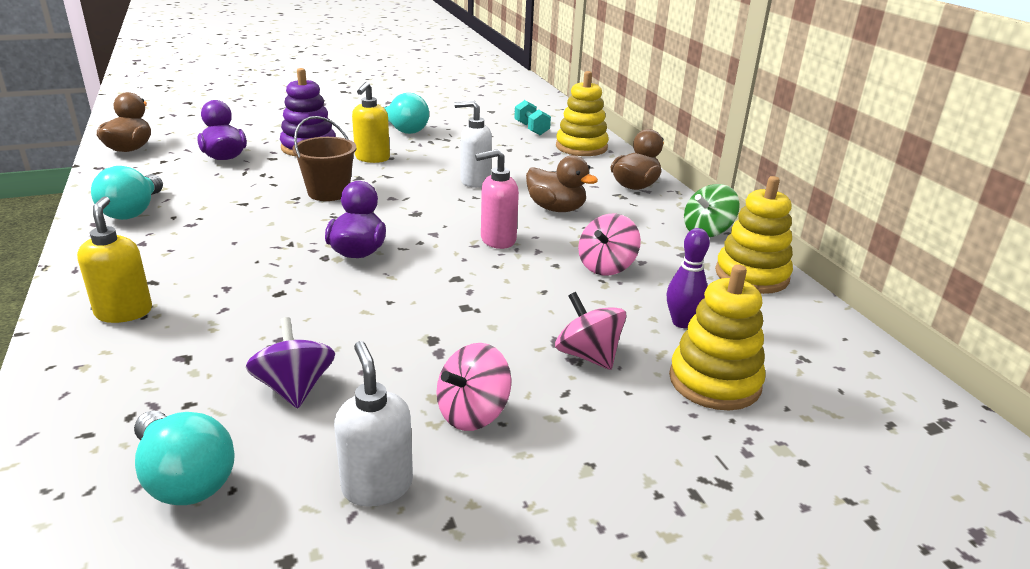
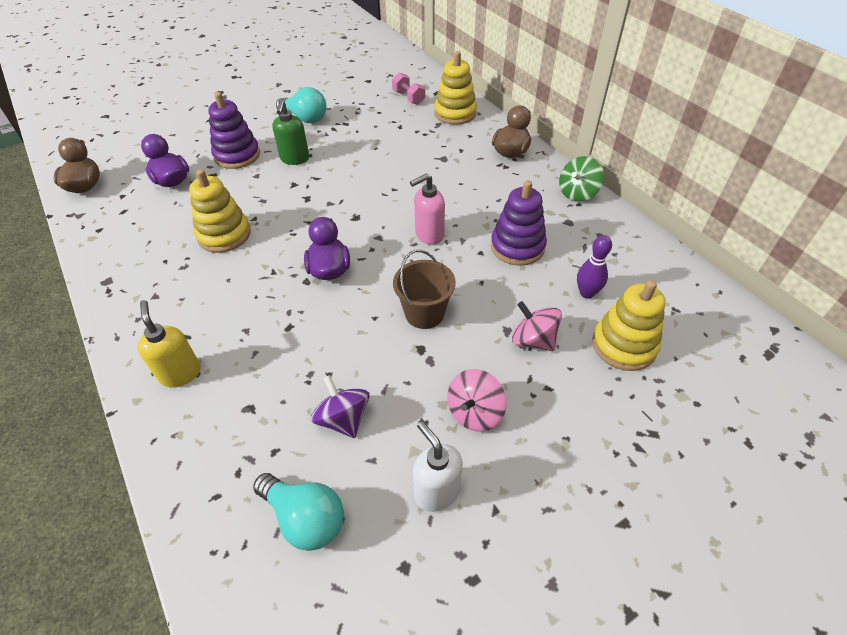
camera: 10 degrees left, 20 degrees up
turquoise light bulb [91,166,163,220] -> none
brown bucket [292,116,357,201] -> brown bucket moved to [393,250,456,329]
yellow soap dispenser [352,82,390,163] -> green soap dispenser [272,100,309,165]
white soap dispenser [454,100,492,187] -> none
turquoise dumbbell [514,100,551,135] -> pink dumbbell [392,73,425,105]
brown duck [526,155,598,212] -> none
pink spinning top [578,213,641,275] -> purple stacking toy [491,180,547,266]
yellow stacking toy [715,176,793,294] -> yellow stacking toy moved to [189,169,251,253]

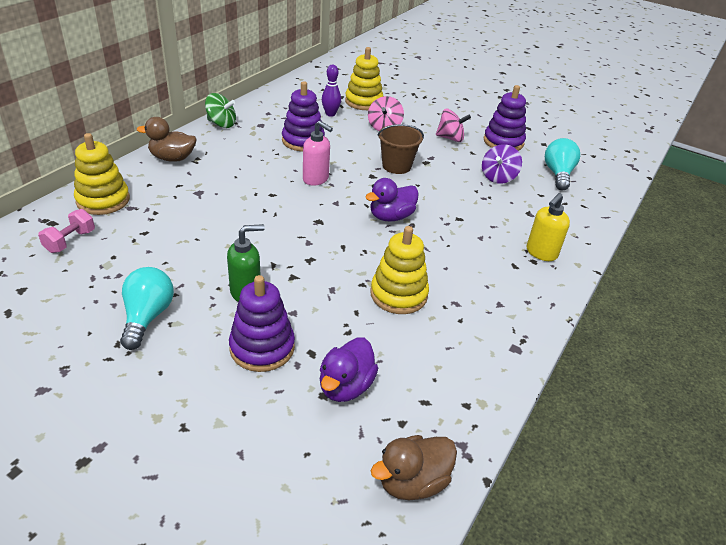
camera: 120 degrees left, 10 degrees down
white soap dispenser [413,421,462,512] -> purple stacking toy [484,85,526,151]

